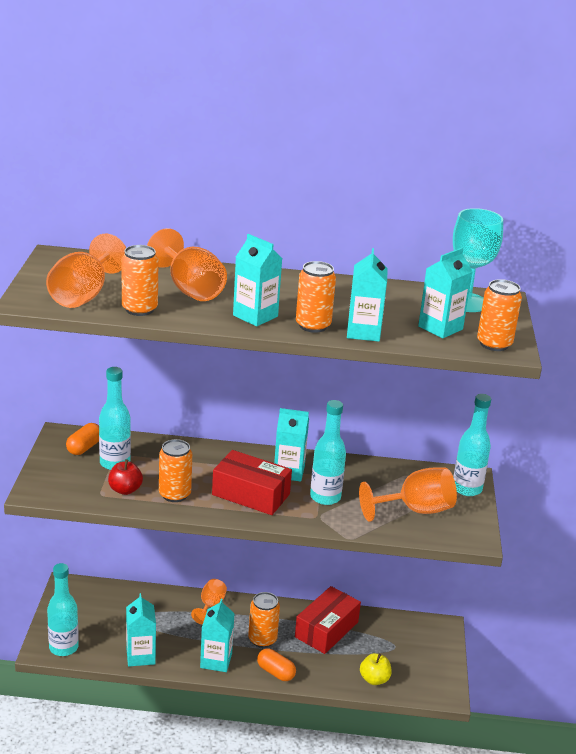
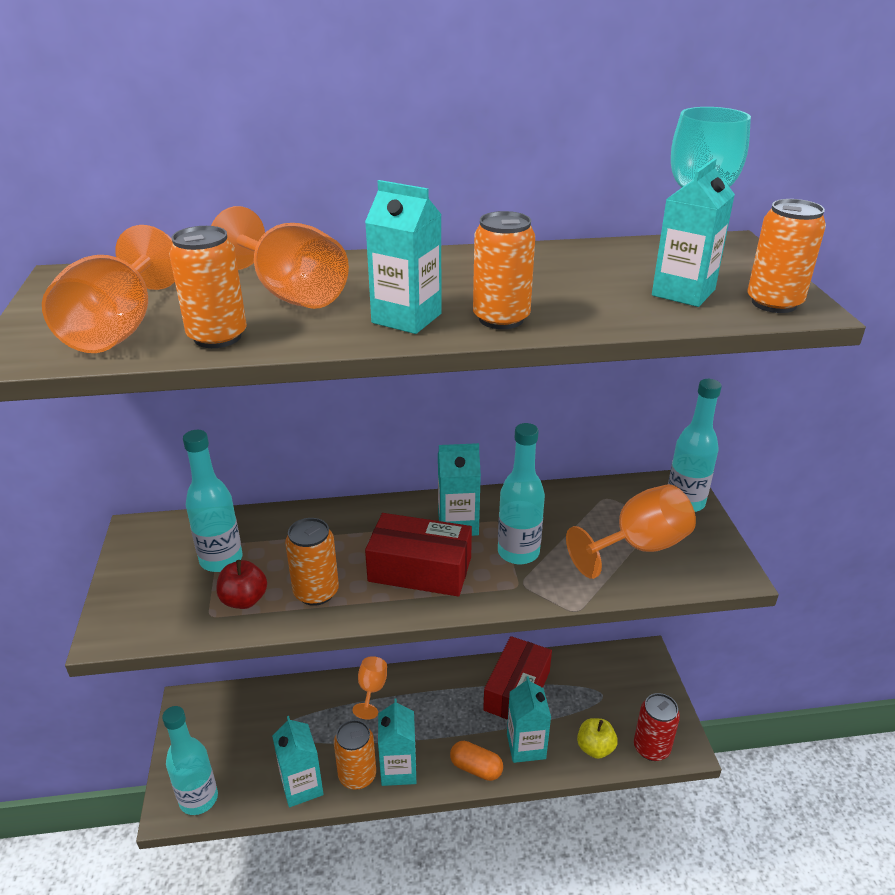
camera: 10 degrees left, 5 degrees up
orange capsule [66,423,99,455] -> none
orange can [248,592,280,648] -> orange can moved to [334,720,376,790]
turquoise carton [347,248,388,342] -> turquoise carton moved to [507,676,551,763]
none -> red can [634,693,680,761]

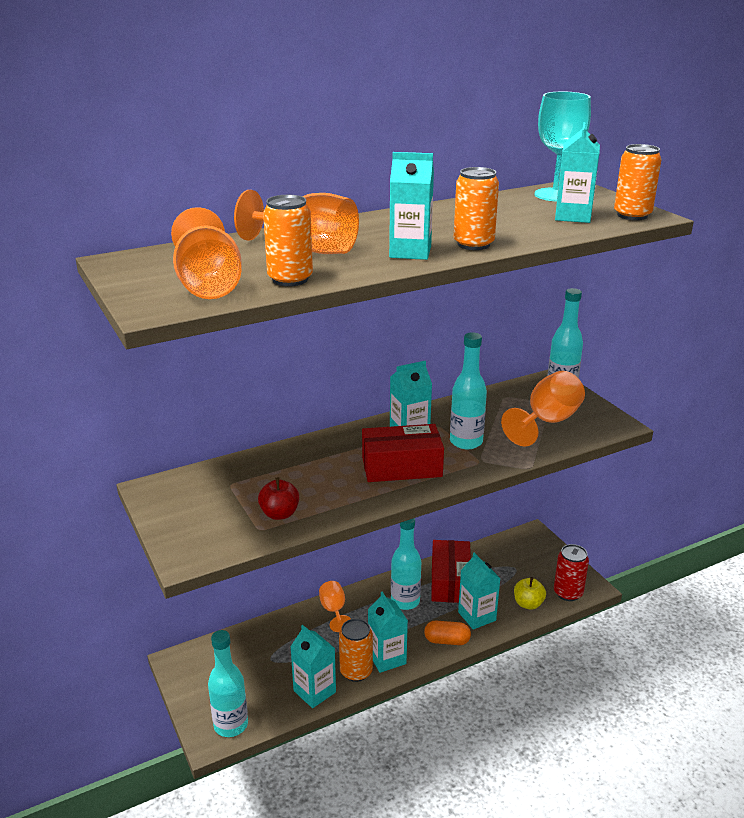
camera: 20 degrees left, 5 degrees down
turquoise bottle [183,430,242,572] -> turquoise bottle moved to [391,518,421,610]
orange can [285,518,339,606] -> none

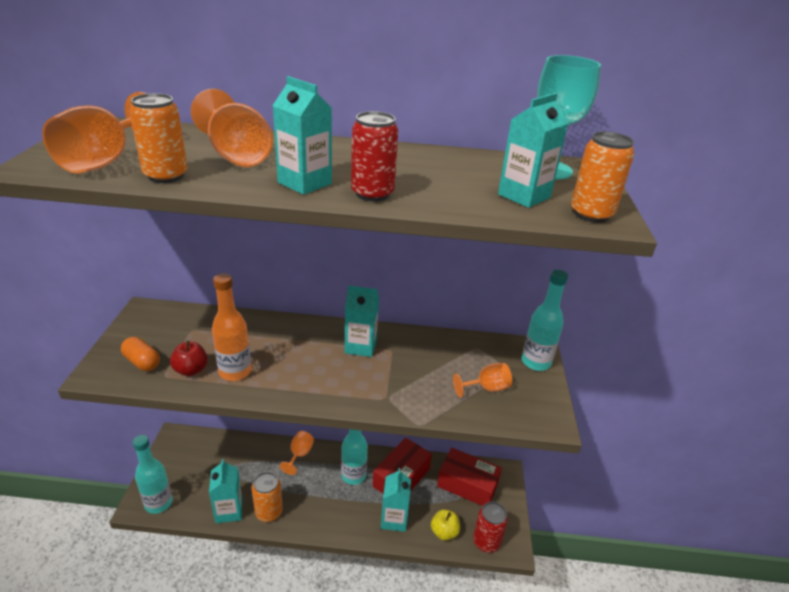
camera: 30 degrees right, 5 degrees up
red box [362,424,444,482] -> red box moved to [437,448,502,506]
turquoise carton [368,592,408,673] -> none
orange capsule [424,621,471,645] -> orange capsule moved to [121,337,160,371]
turquoise bottle [450,332,487,449] -> none
orange can [454,167,499,250] -> red can [351,111,398,202]
orange goblet [501,371,585,446] -> orange goblet [453,363,512,398], size x0.59
none -> orange bottle [212,273,252,381]

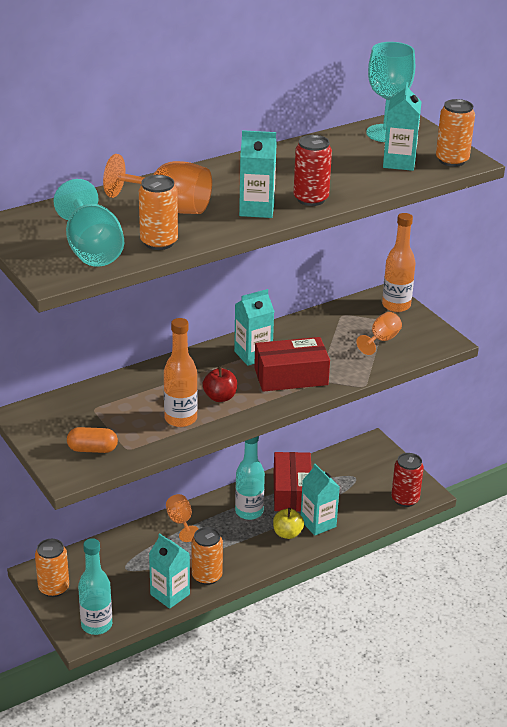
camera: 35 degrees left, 0 degrees up
orange goblet [42,92,147,174] -> turquoise goblet [53,179,124,267]
red apple [170,341,208,376] -> red apple moved to [203,367,237,402]
yellow apple [431,509,460,540] -> yellow apple moved to [273,508,304,539]
red box [437,448,502,506] -> red box moved to [254,337,330,392]
turquoise bottle [522,270,568,371] -> orange bottle [382,213,415,312]
none -> orange can [35,539,69,597]

